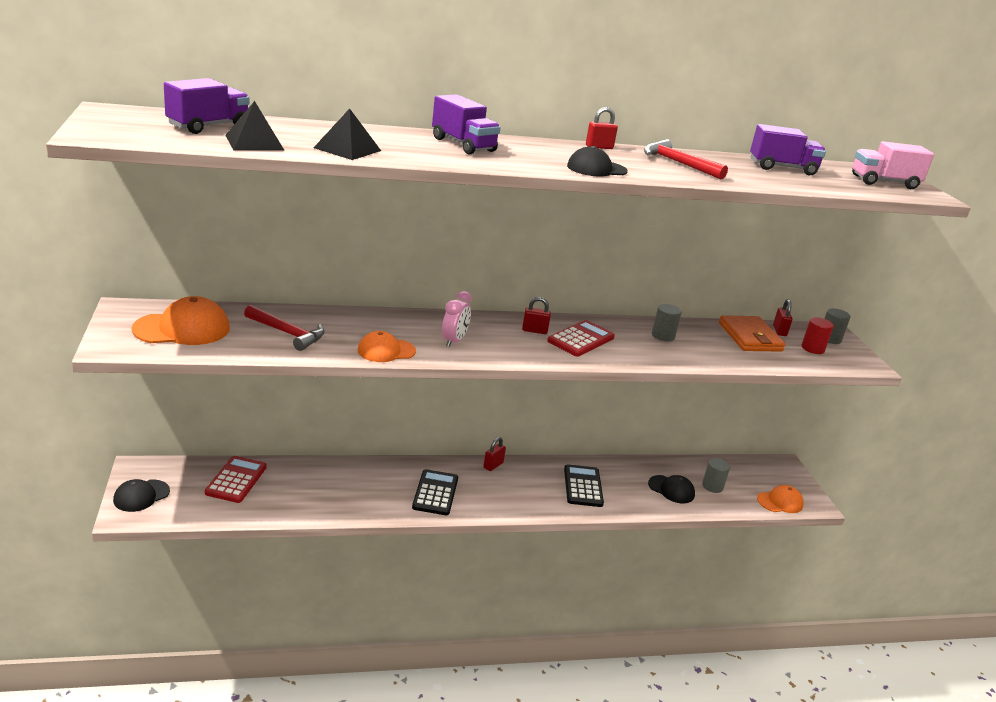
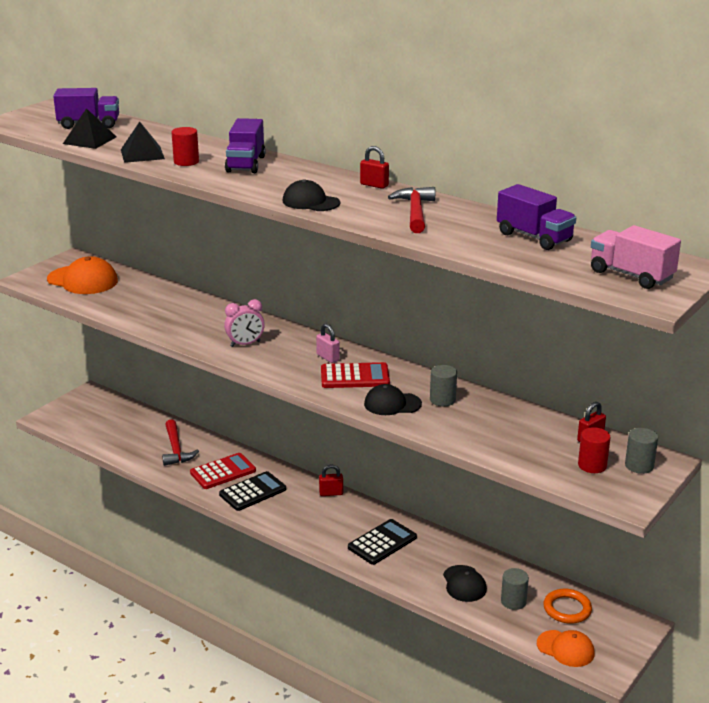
camera: 50 degrees right, 0 degrees up
black cap [113,479,170,512] -> black cap moved to [364,384,422,415]
red calculator [205,456,267,503] -> red calculator moved to [190,453,256,489]
red hammer [244,305,325,351] -> red hammer moved to [162,419,199,466]
orange cap [358,331,416,362] -> none
red padlock [522,297,551,334] -> pink padlock [316,324,340,363]
orange wallet [719,315,786,352] -> none
none -> red cylinder [172,127,199,166]
none -> orange ring [543,589,592,624]

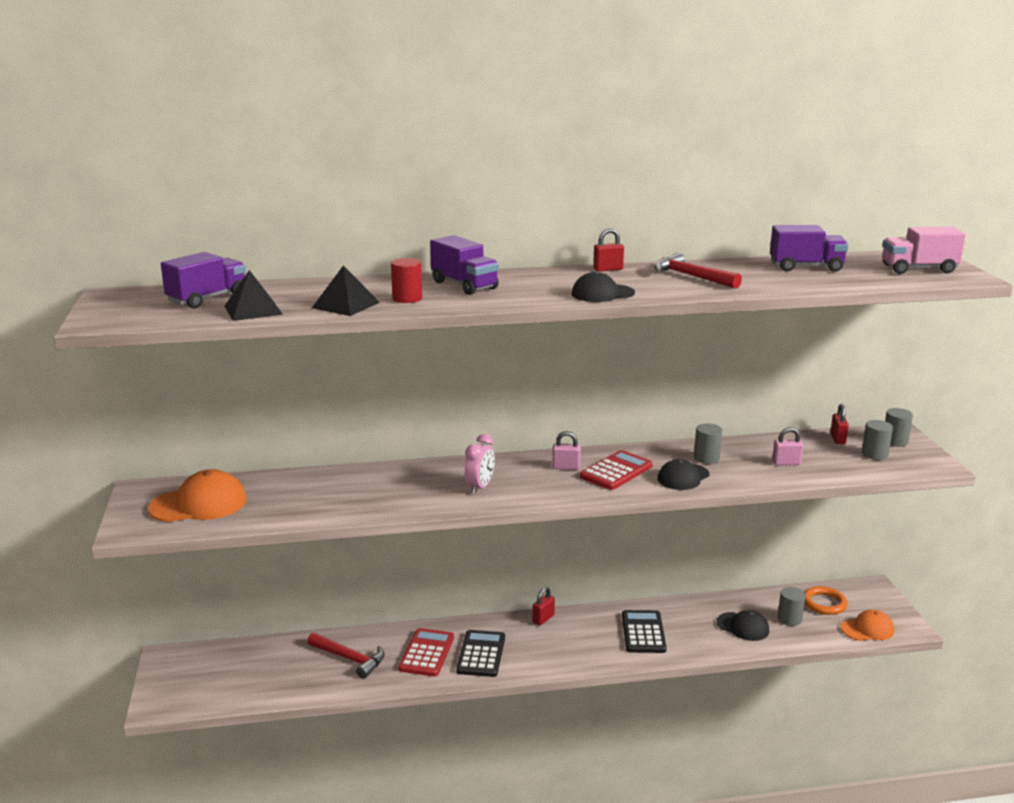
camera: 45 degrees left, 5 degrees down
red cylinder [578,427,611,473] -> grey cylinder [862,420,893,460]
none -> pink padlock [772,427,803,465]

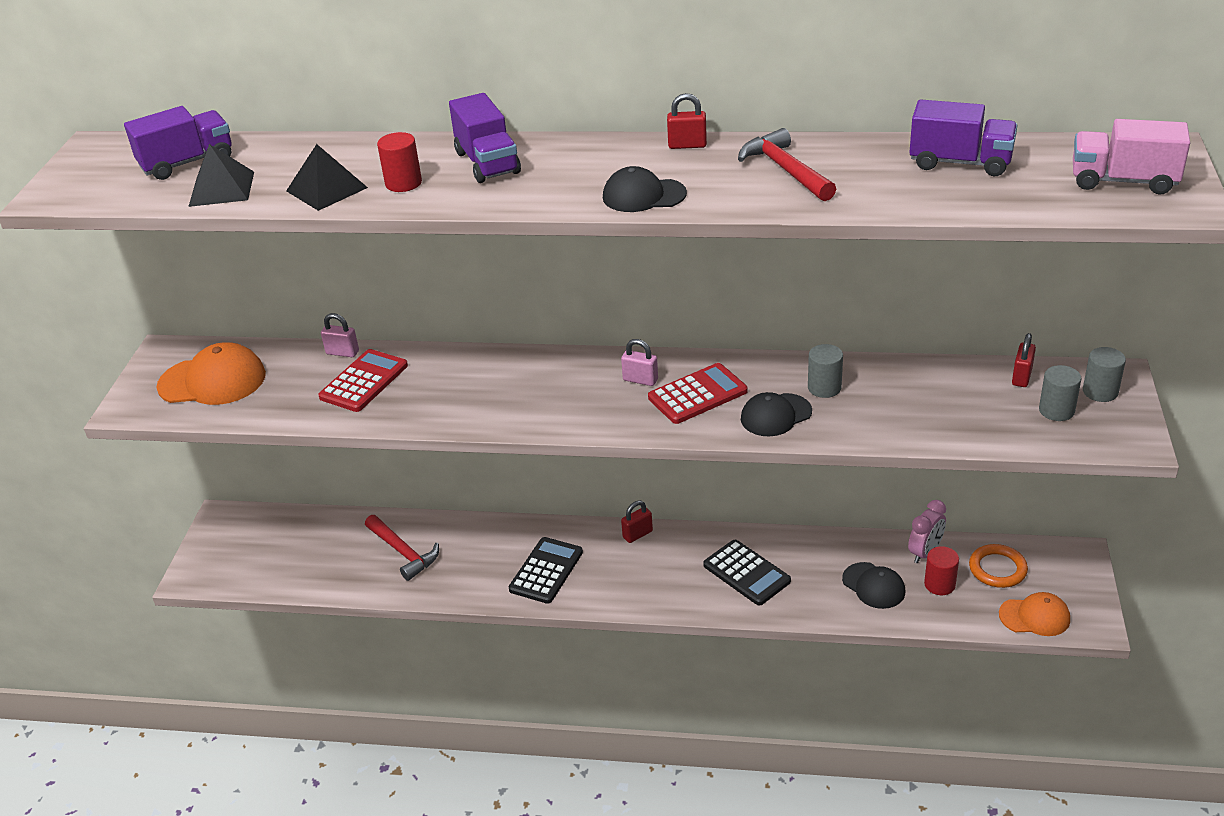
camera: 20 degrees right, 15 degrees up
red calculator [399,628,454,676] -> red calculator moved to [318,349,408,412]
pink clock [464,434,495,494] -> pink clock moved to [908,500,946,563]
black calculator [622,610,667,653] -> black calculator turned 120 degrees clockwise [703,540,791,606]
pink padlock [772,427,803,465] -> pink padlock moved to [321,313,359,357]
grey cylinder [778,587,805,626] -> red cylinder [924,546,959,595]

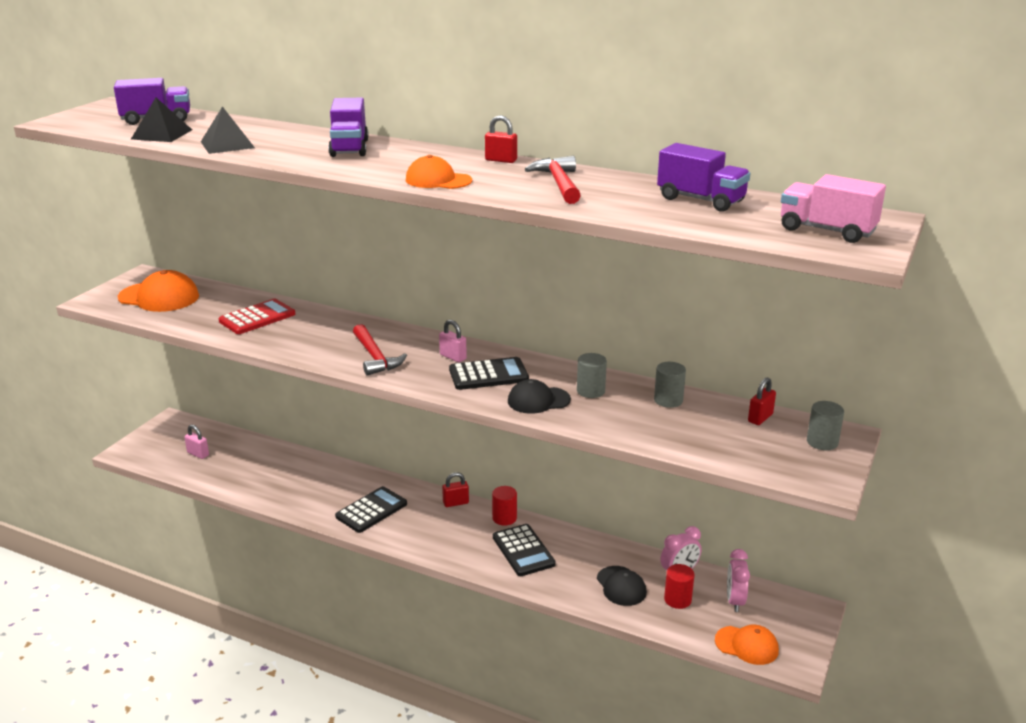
camera: 15 degrees right, 10 degrees down
pink padlock [321,313,359,357] -> pink padlock moved to [184,424,209,459]
red hammer [365,515,439,581] -> red hammer moved to [353,324,407,376]
red cylinder [377,132,422,192] -> red cylinder moved to [492,486,517,526]
black cap [603,166,687,212] -> orange cap [406,155,472,189]
red calculator [648,363,748,424] -> black calculator [449,357,529,390]
orange ring [969,544,1028,588] -> pink clock [727,549,750,612]
grey cylinder [1039,365,1081,421] -> grey cylinder moved to [654,362,686,408]

